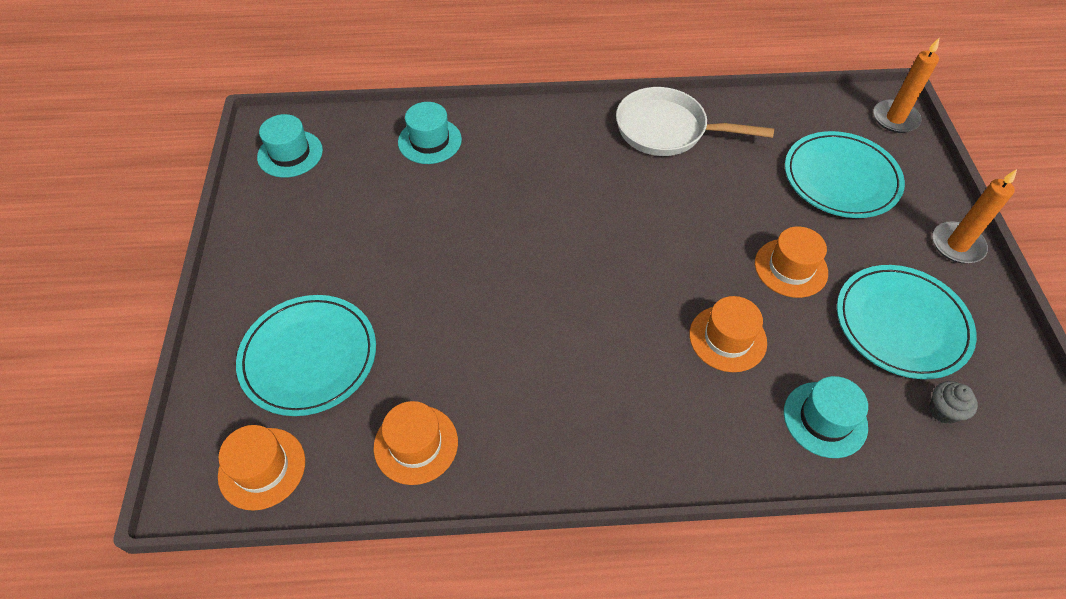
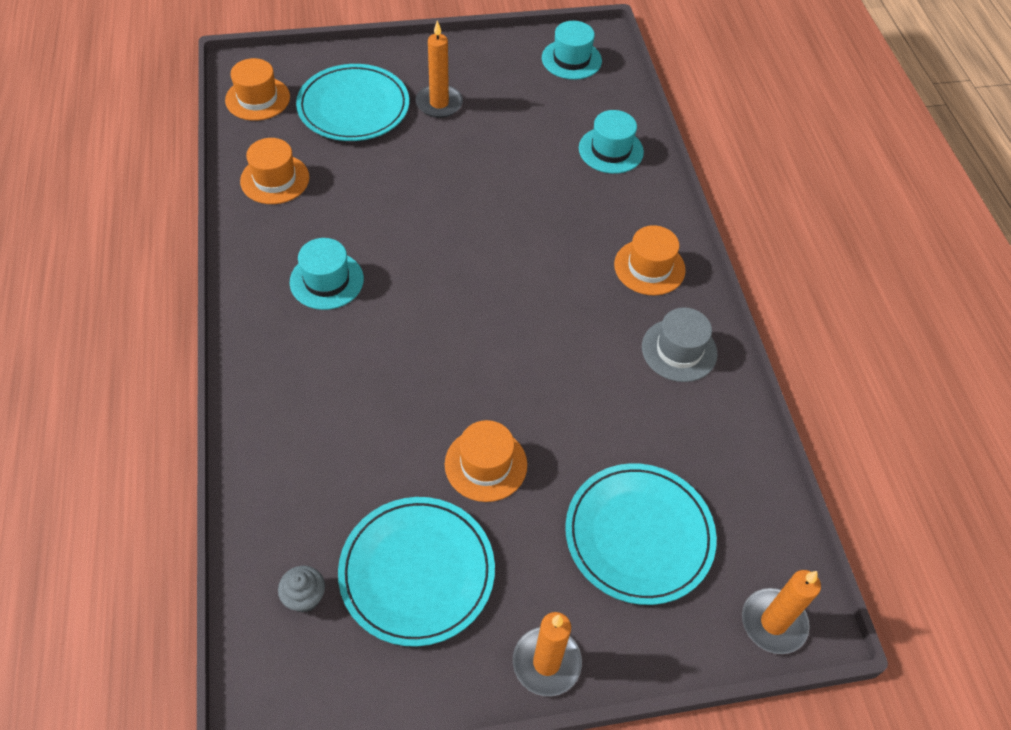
camera: 80 degrees right, 0 degrees up
white pan [616,87,774,156] -> grey hat [642,307,718,382]
orange hat [689,296,767,372] -> orange hat moved to [614,225,686,295]
turquoise hat [784,376,868,458] -> turquoise hat moved to [290,238,364,310]
none -> orange candle [416,20,463,118]

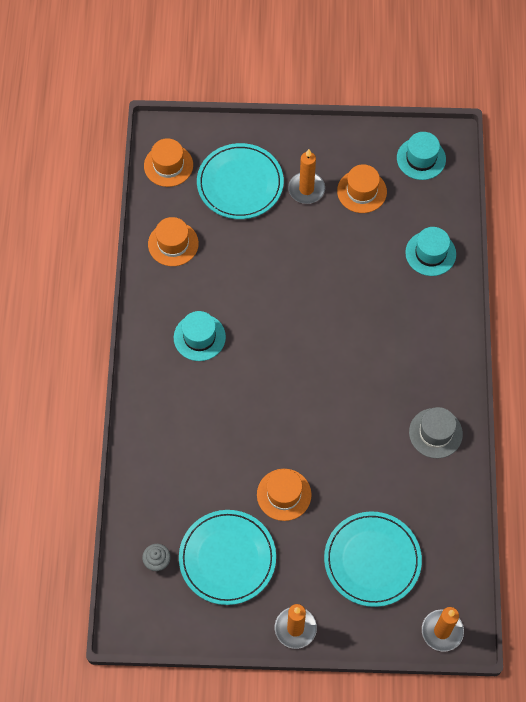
camera: 15 degrees right, 10 degrees up
orange hat [614,225,686,295] -> orange hat moved to [337,164,387,213]

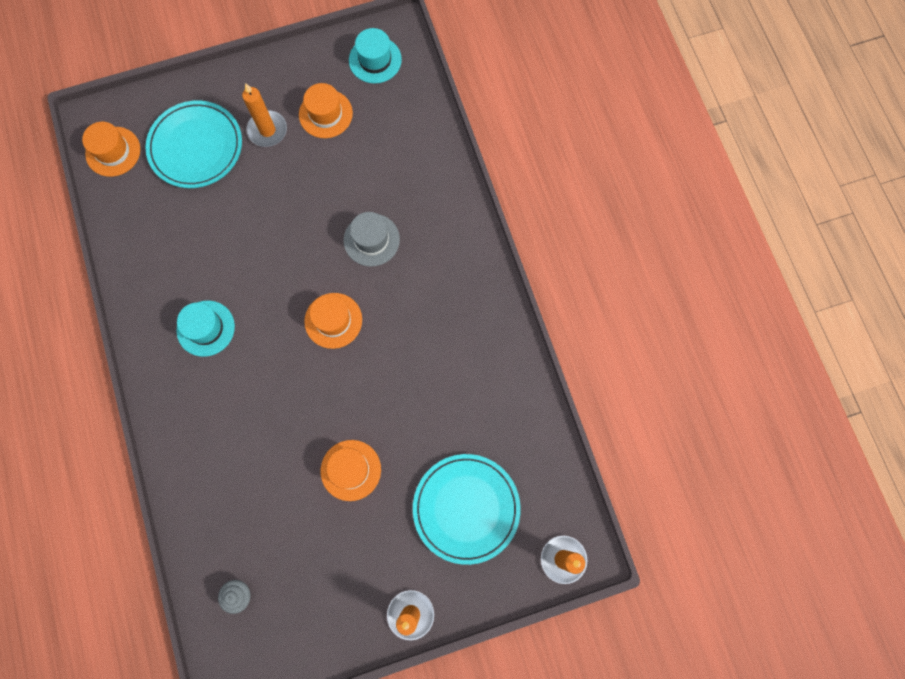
camera: 20 degrees left, 10 degrees up
orange hat [148,217,199,266] -> orange hat moved to [304,293,362,349]
turquoise plate [179,510,276,605] -> none
turquoise hat [405,227,456,276] -> none
grey hat [409,407,463,458] -> grey hat moved to [343,212,400,267]

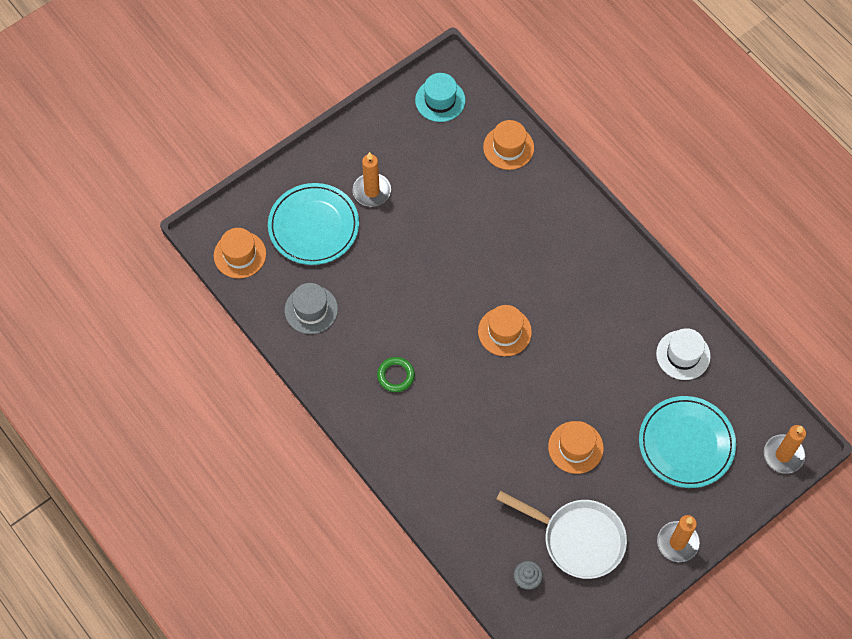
camera: 20 degrees left, 10 degrees down
turquoise hat [177,301,235,357] -> green ring [377,357,415,392]
orange hat [299,83,353,138] -> orange hat moved to [483,120,534,170]
grey hat [343,212,400,267] -> grey hat moved to [285,283,338,334]
none -> white pan [496,491,627,579]
none -> white hat [656,328,711,380]

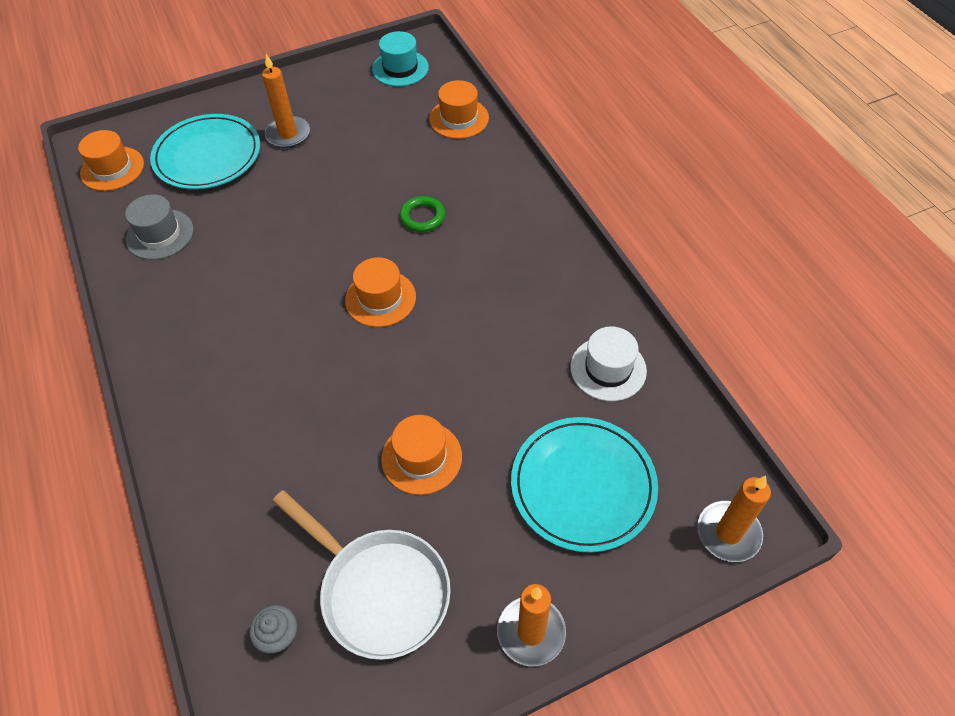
camera: 15 degrees right, 10 degrees down
green ring [377,357,415,392] -> green ring moved to [399,196,445,232]

